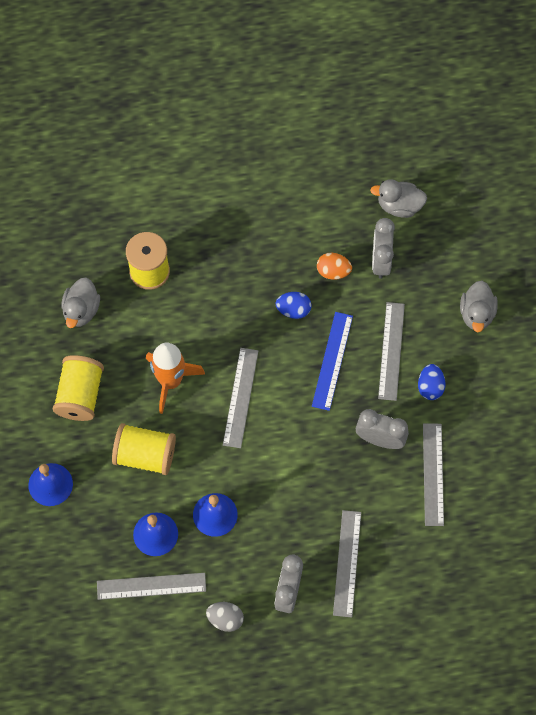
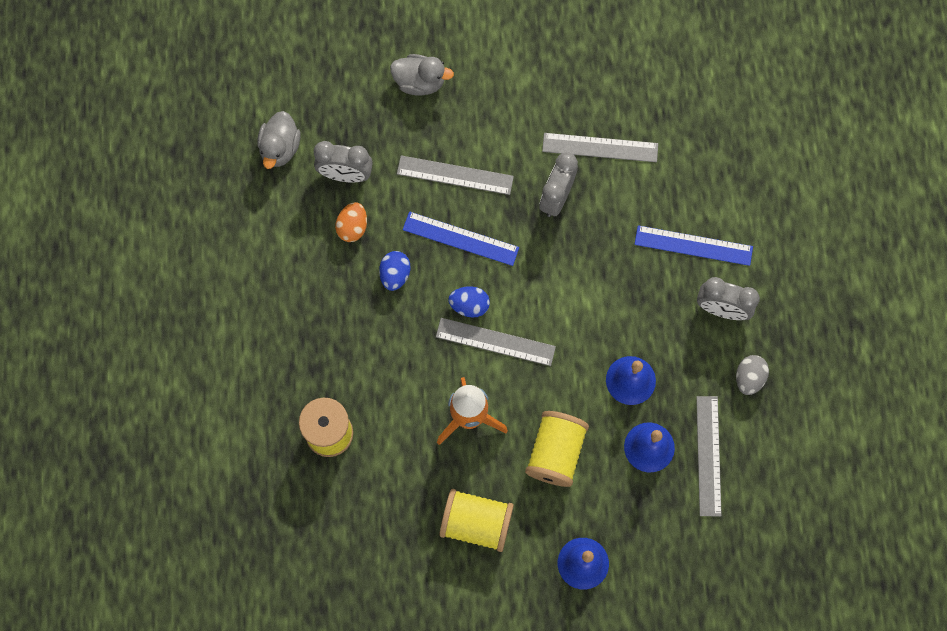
camera: 85 degrees left, 5 degrees up
grey duck [61,278,100,328] -> none
grey ruler [333,510,361,618] -> blue ruler [634,225,753,266]
blue egg [418,364,445,400] -> blue egg moved to [448,286,490,318]

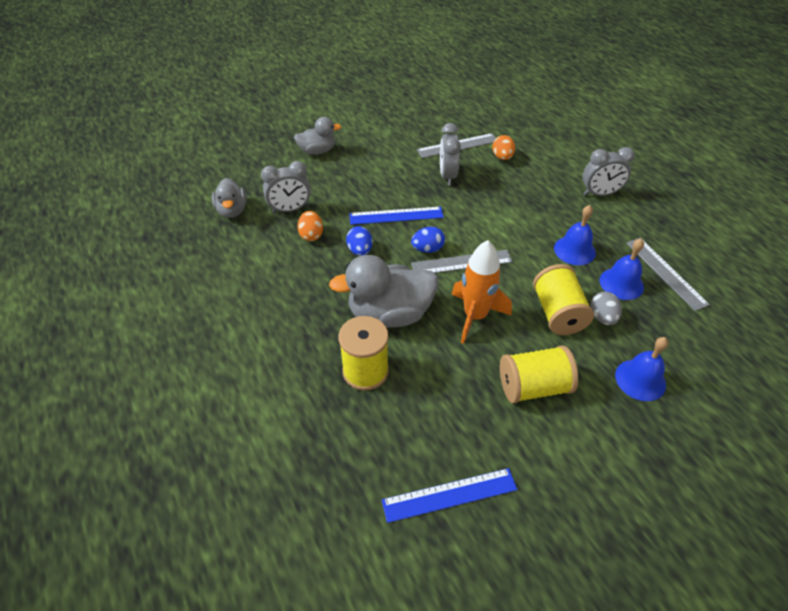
camera: 25 degrees left, 25 degrees down
grey ruler [397,155,514,195] -> none
blue ruler [634,225,753,266] -> blue ruler moved to [382,468,517,523]
grey egg [736,355,769,395] -> grey egg moved to [590,292,622,325]
none -> grey duck [329,255,439,328]
none -> orange egg [492,135,515,160]

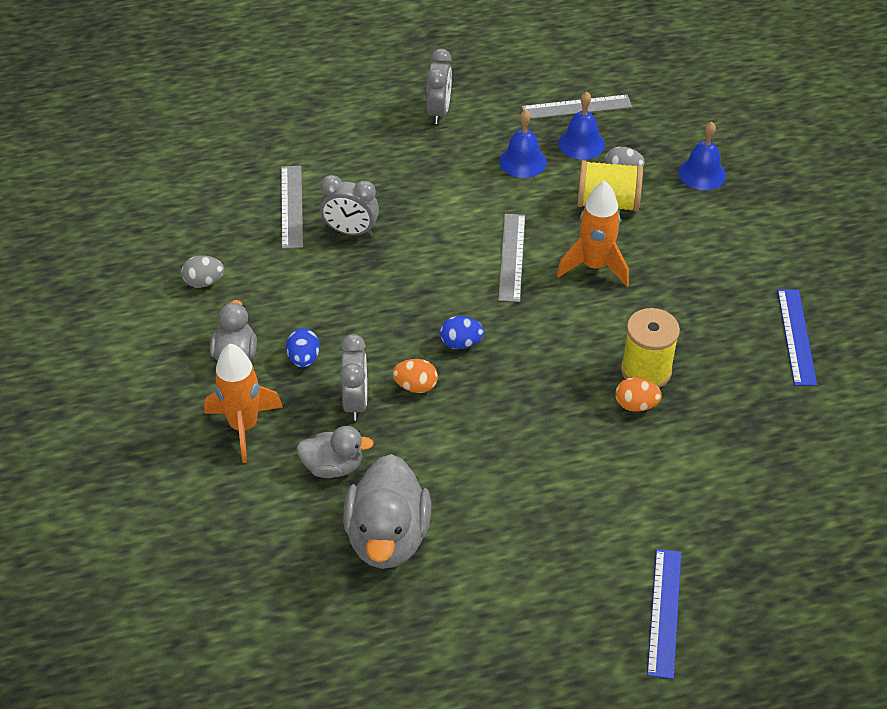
camera: 75 degrees left, 0 degrees up
grey duck [329,255,439,328] -> grey duck moved to [343,454,431,569]
blue ruler [349,207,444,225] -> blue ruler moved to [647,549,682,679]
blue egg [411,227,445,253] -> blue egg moved to [286,328,320,367]
orange egg [492,135,515,160] -> orange egg moved to [615,377,662,412]
yellow spool [500,345,578,403] -> none
none -> grey egg [181,255,224,288]
none -> orange rocket [204,344,283,463]

